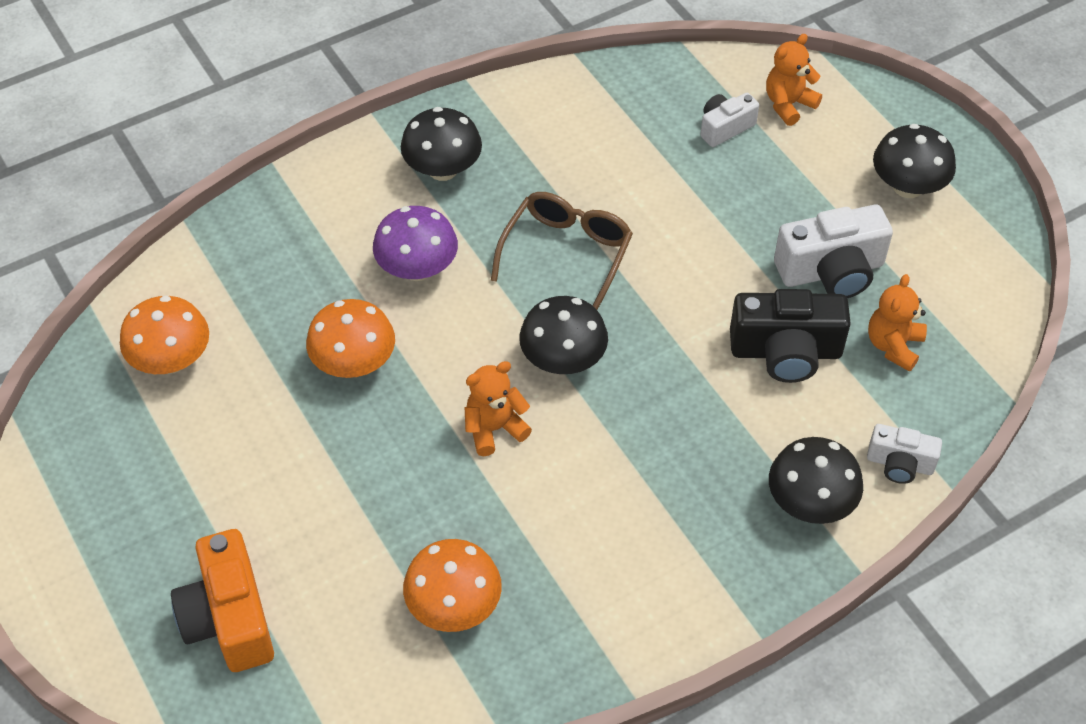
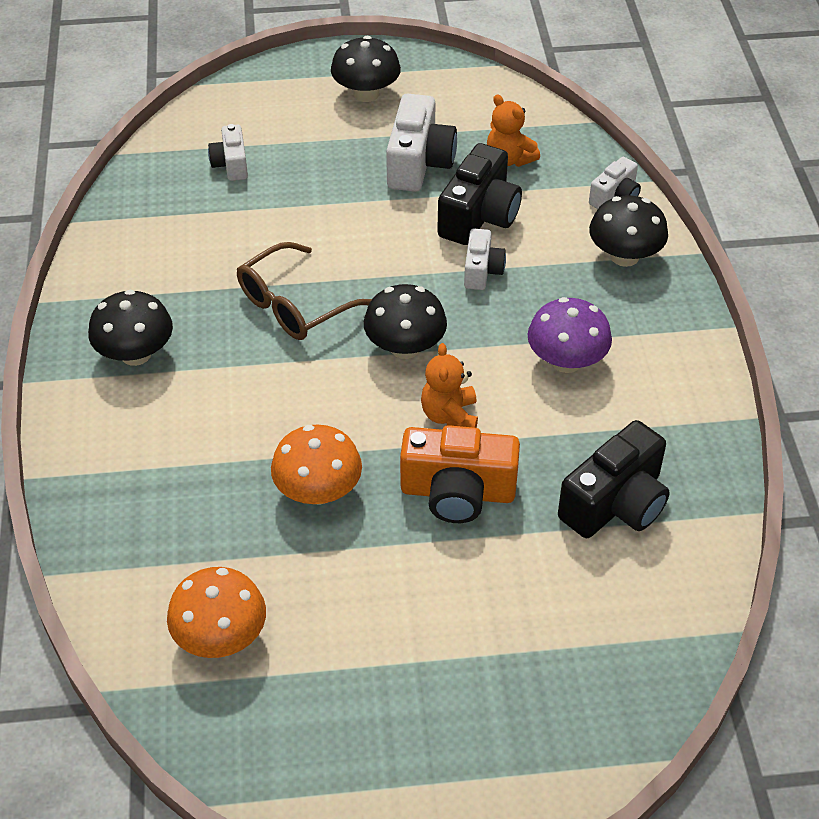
camera: 65 degrees left, 5 degrees down
orange camera [171,529,274,672] -> orange camera moved to [400,425,520,523]
purple mushroom [373,206,458,281] -> purple mushroom moved to [527,297,612,373]
orange mushroom [403,539,502,632] -> black camera [558,420,670,538]
brown glasses [491,192,633,310] -> brown glasses turned 90 degrees counterclockwise [237,242,372,340]
orange teddy bear [766,34,822,126] -> none
none -> white camera [464,229,506,290]

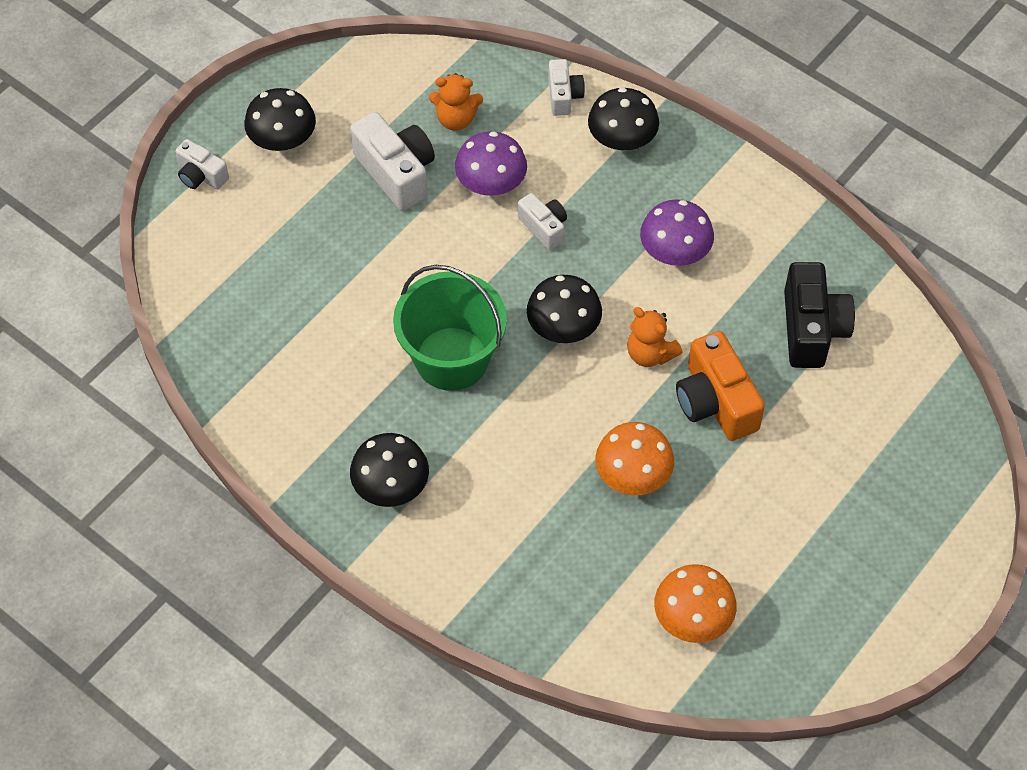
camera: 45 degrees left, 10 degrees up
white camera [208,124,248,181] -> white camera moved to [175,139,229,189]
brown glasses [237,242,372,340] -> green bucket [393,265,507,391]
orange camera [400,425,520,523] -> orange camera turned 105 degrees clockwise [676,331,765,441]
black camera [437,143,522,245] -> purple mushroom [455,131,527,196]

